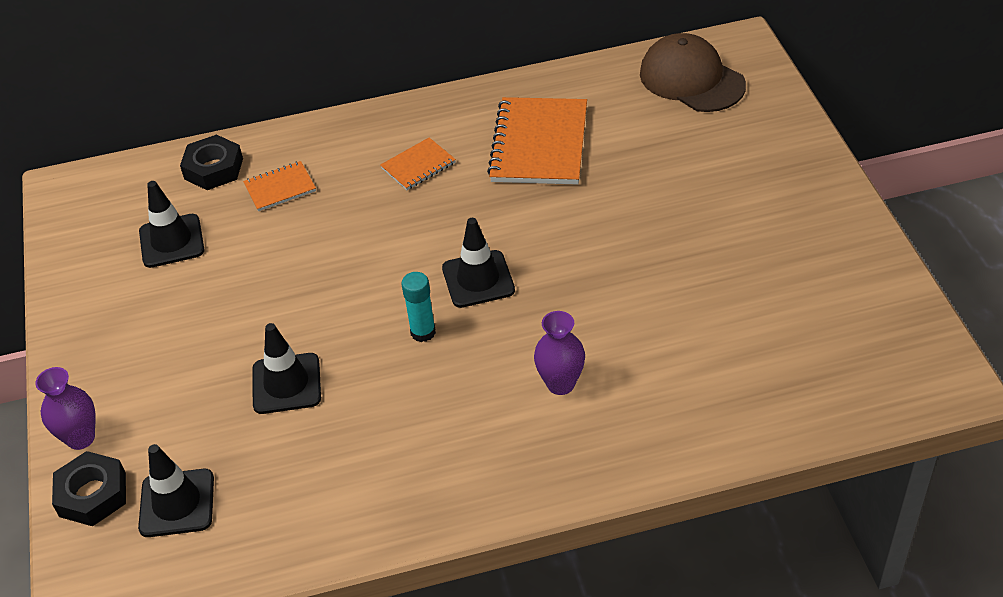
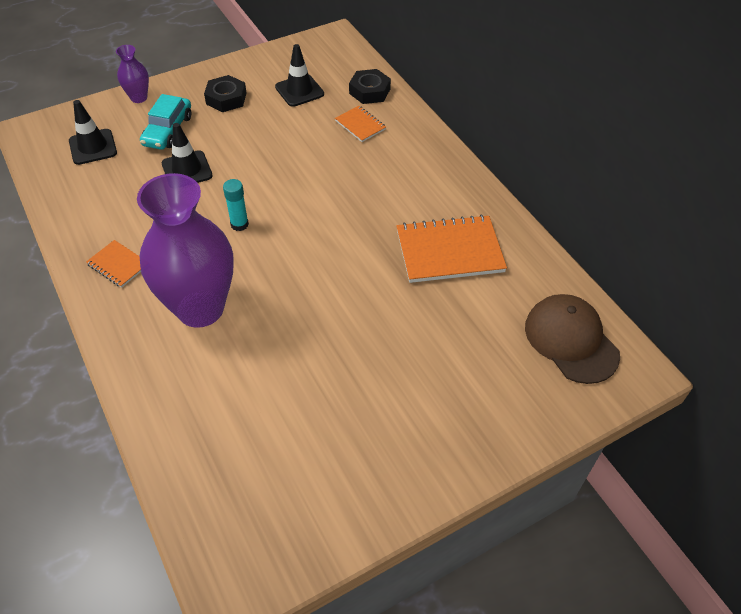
camera: 70 degrees right, 5 degrees up
black nut [52,451,126,526] -> black nut moved to [204,75,246,112]
orange notebook [380,137,456,190] -> orange notebook moved to [86,240,141,288]
black traffic cone [442,218,515,308] -> none
purple vase [534,311,585,395] -> purple vase [137,173,233,328], size x2.28
brown cap [640,33,746,112] -> brown cap turned 60 degrees counterclockwise [525,294,620,384]
none -> turquoise car [140,94,191,150]

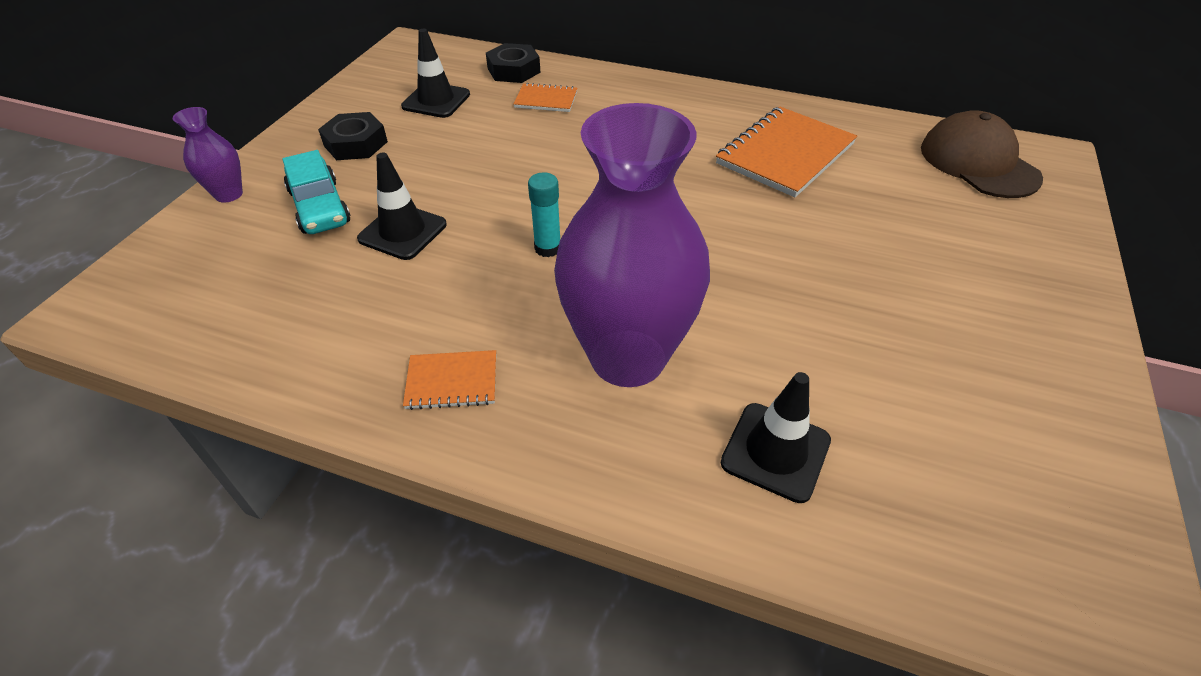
camera: 40 degrees left, 5 degrees down
black traffic cone [69,100,117,165] -> black traffic cone moved to [721,372,831,503]
brown cap [525,294,620,384] -> brown cap turned 45 degrees clockwise [921,110,1043,198]

